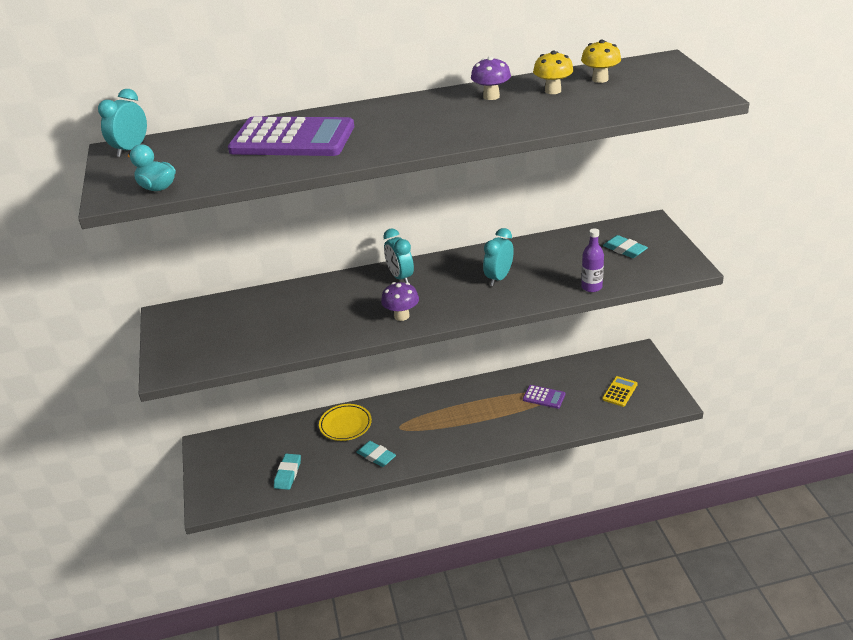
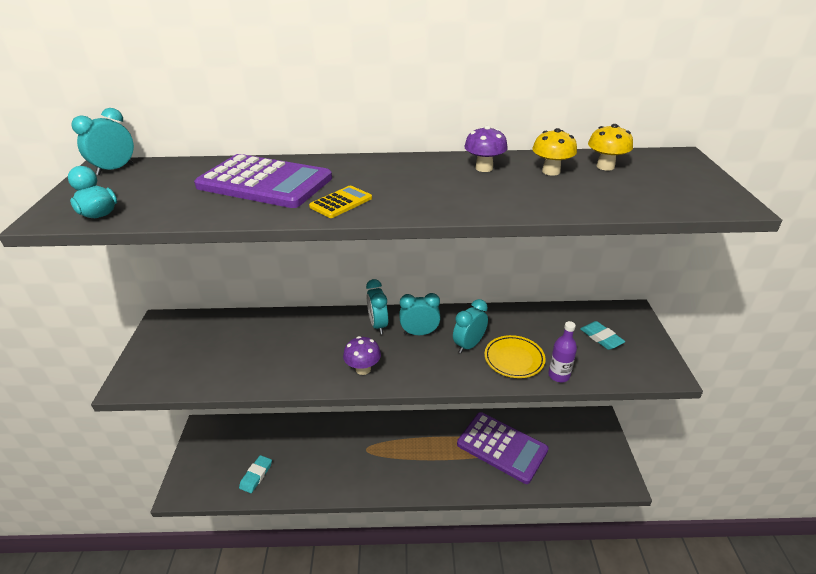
camera: 10 degrees right, 0 degrees up
yellow plate [319,404,372,441] -> yellow plate moved to [484,335,546,378]
turquoise eraser [356,441,396,467] -> none
purple calculator [523,385,565,409] -> purple calculator [457,412,549,484], size x2.26
yellow calculator [602,376,638,407] -> yellow calculator moved to [309,186,372,218]
none -> turquoise clock [399,293,441,335]

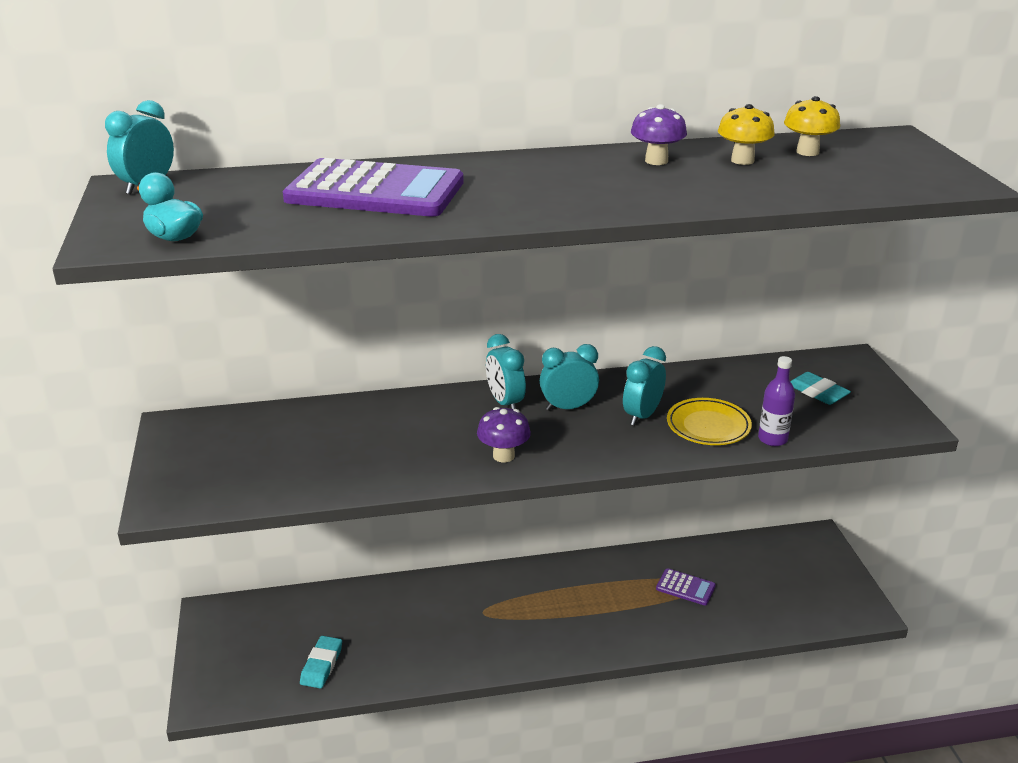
camera: 10 degrees left, 5 degrees down
yellow calculator [309,186,372,218] -> none
purple calculator [457,412,549,484] -> purple calculator [656,568,716,605], size x0.44

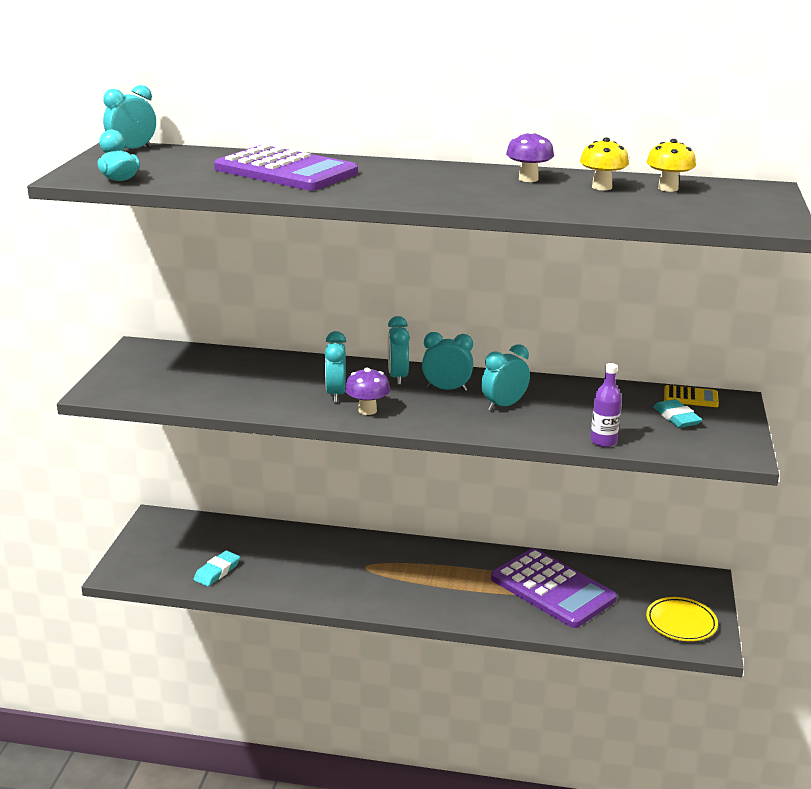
camera: 20 degrees right, 5 degrees down
purple calculator [656,568,716,605] -> purple calculator [491,548,617,628], size x2.26
yellow plate [667,398,752,445] -> yellow plate moved to [646,597,718,641]
none -> turquoise clock [324,331,346,402]
none -> yellow calculator [664,385,719,407]

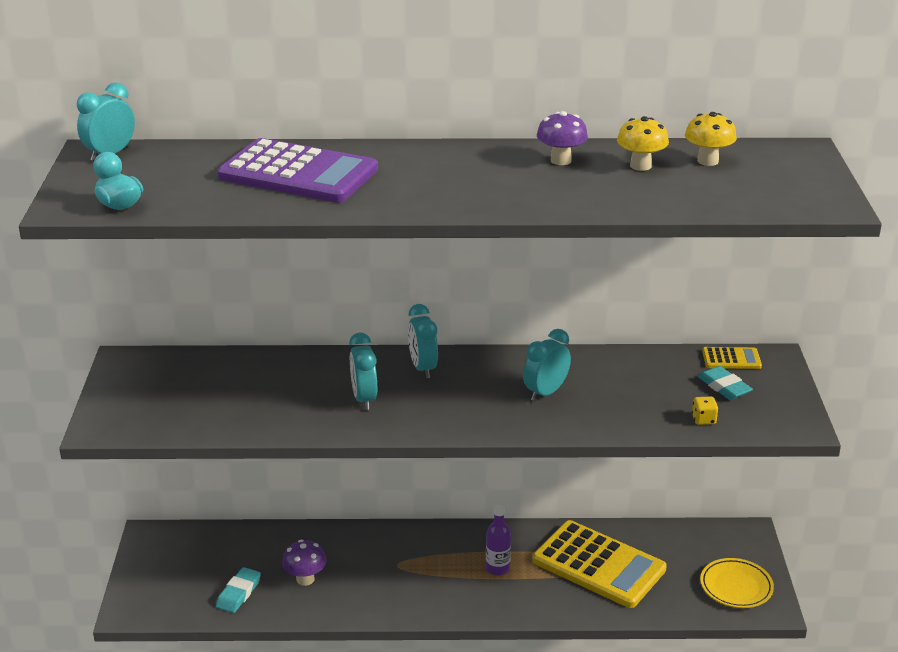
camera: 10 degrees left, 5 degrees up
purple mushroom [345,368,390,415] -> purple mushroom moved to [282,540,326,586]
turquoise clock [422,332,473,391] -> none
purple calculator [491,548,617,628] -> yellow calculator [532,520,667,608]
purple bottle [590,363,622,447] -> purple bottle moved to [486,505,511,576]
none -> yellow dice [692,397,718,425]

